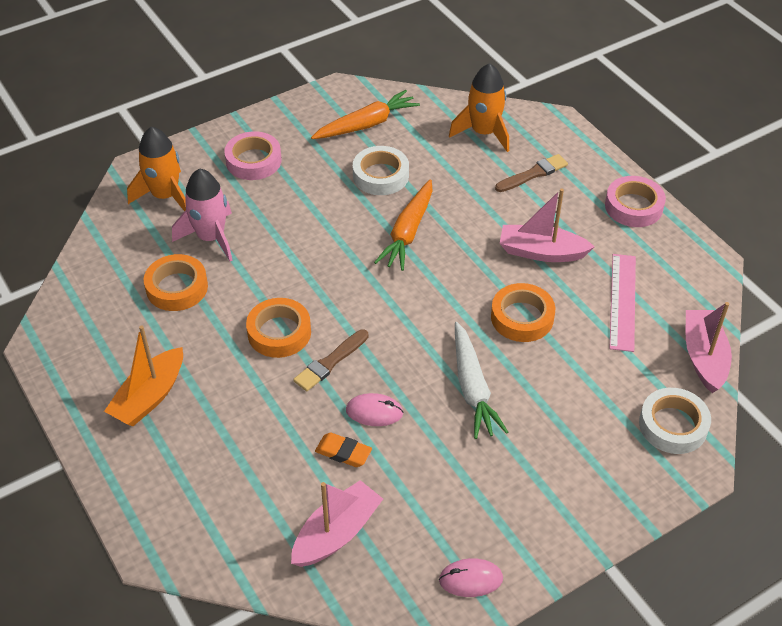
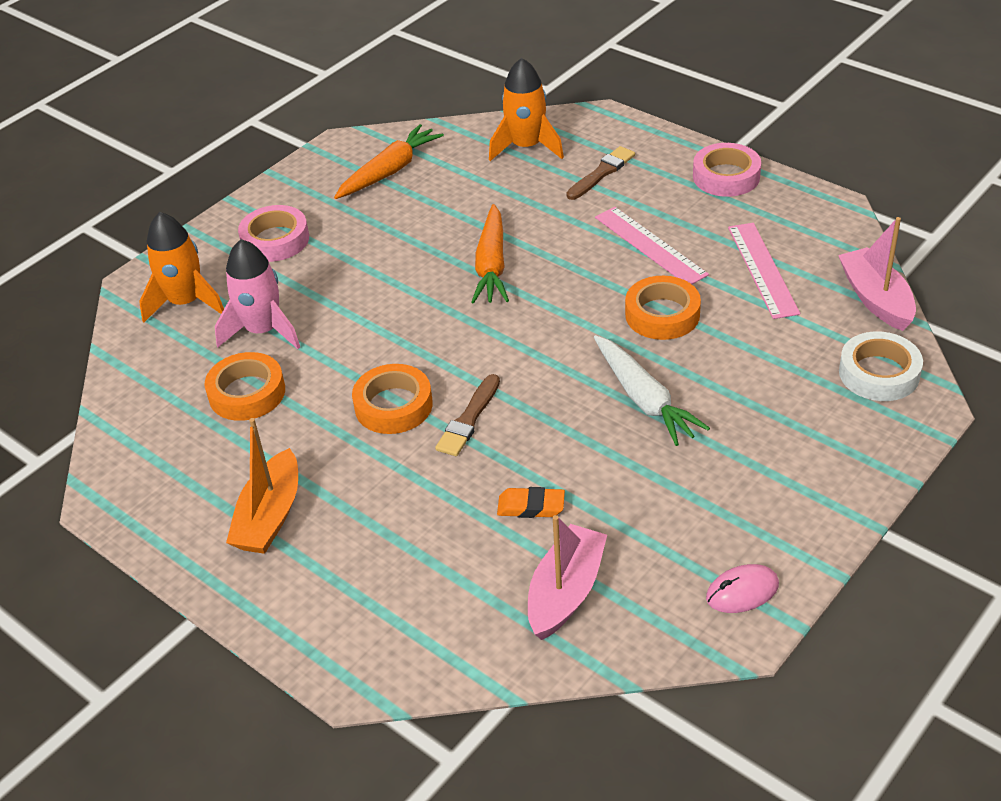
camera: 15 degrees left, 5 degrees down
pink mouse [346,393,404,426] -> none
white tape [353,146,409,195] -> none
pink boat [500,188,595,262] -> pink ruler [595,207,709,284]

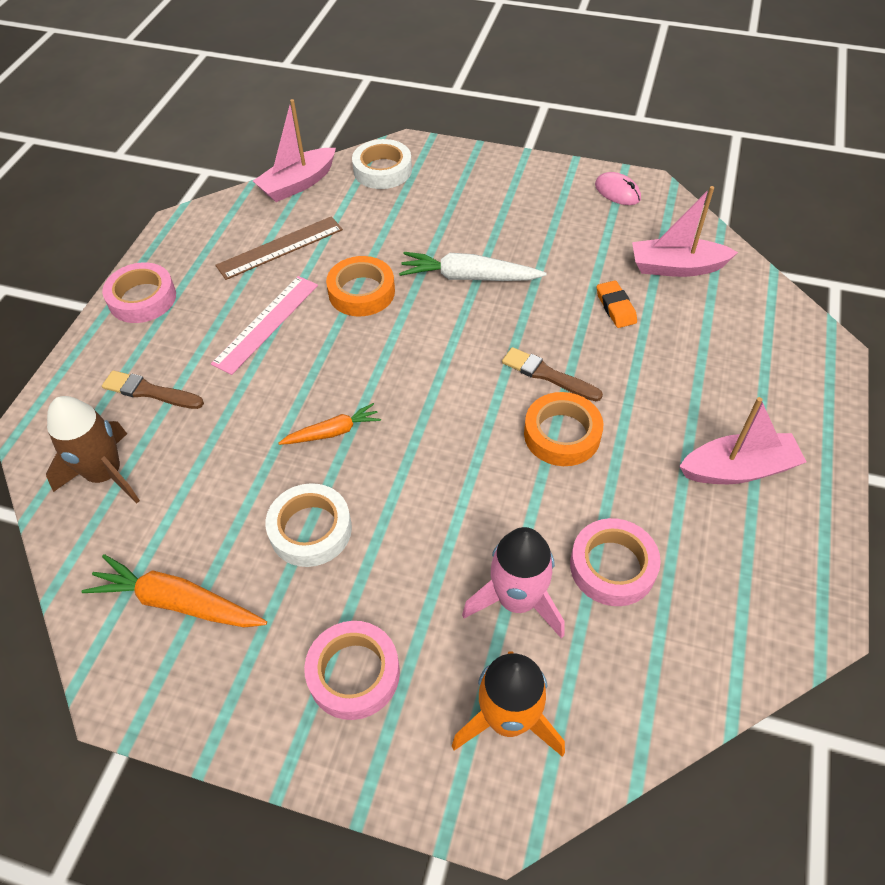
camera: 115 degrees left, 10 degrees up
orange tape [205,352,285,421] -> pink tape [570,518,661,606]
orange boat [226,418,298,554] -> pink boat [679,397,807,484]
brown brush [435,374,500,456] -> brown brush turned 150 degrees counterclockwise [502,347,603,401]
orange carrot [471,204,509,304] -> orange carrot [278,403,381,445], size x0.62
orange rocket [489,58,564,161] -> brown rocket [46,396,140,504]
white carrot [594,335,710,446] -> white carrot turned 120 degrees counterclockwise [399,252,547,281]
pink ruler [728,223,800,319] -> brown ruler [215,216,343,280]
none -> white tape [265,483,352,567]

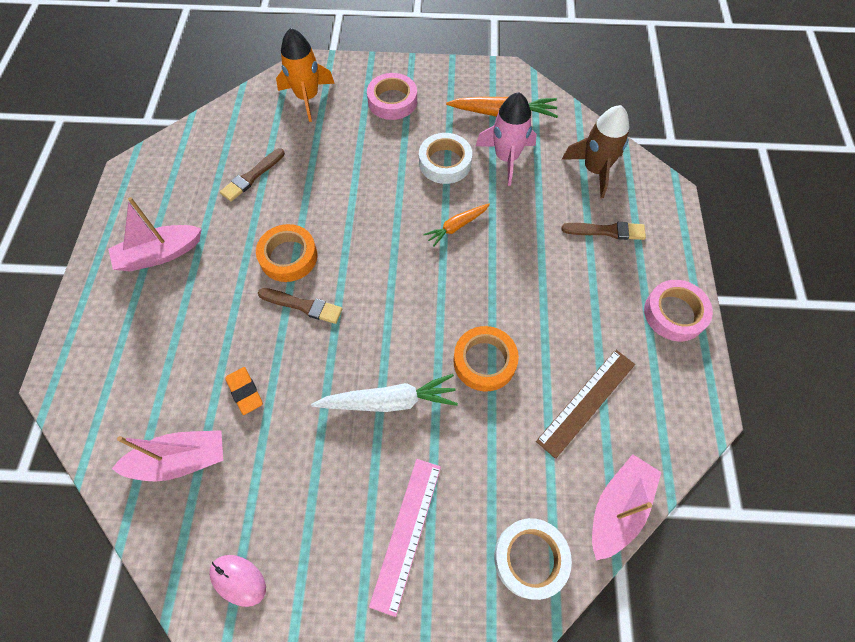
camera: 165 degrees right, 10 degrees up
pink ruler [211,276,318,375] -> pink ruler moved to [369,459,441,617]
pink rocket [462,527,565,639] -> pink rocket moved to [476,92,537,186]
pink tape [570,518,661,606] -> brown brush [220,148,285,201]

